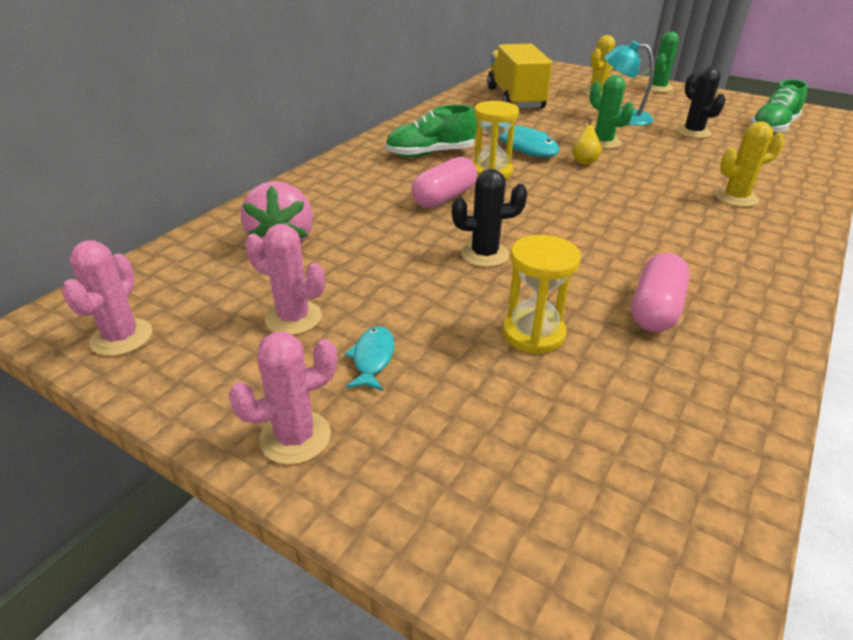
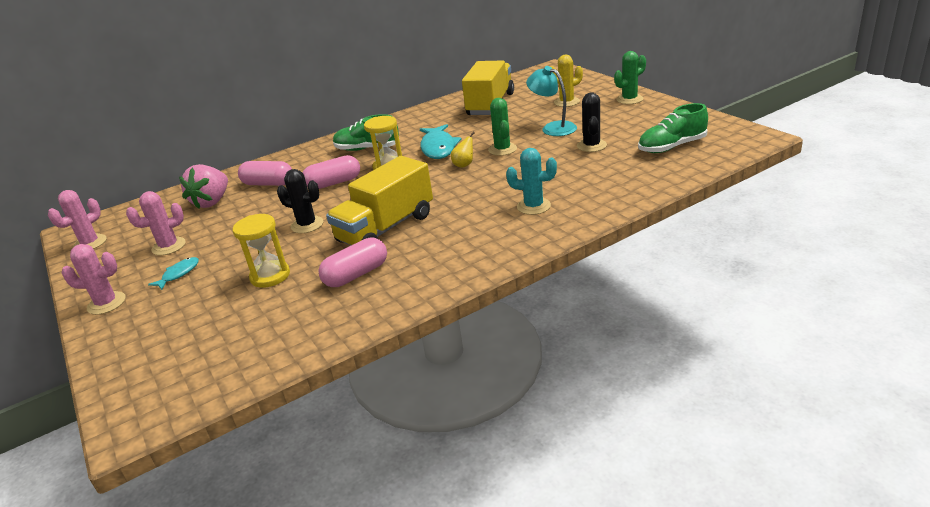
camera: 30 degrees right, 5 degrees down
pink cactus [245,224,325,335] -> pink cactus turned 75 degrees counterclockwise [126,191,186,255]
yellow cactus [715,121,784,207] -> turquoise cactus [506,148,557,215]
none -> pink capsule [238,161,292,186]
none -> yellow truck [326,156,433,246]

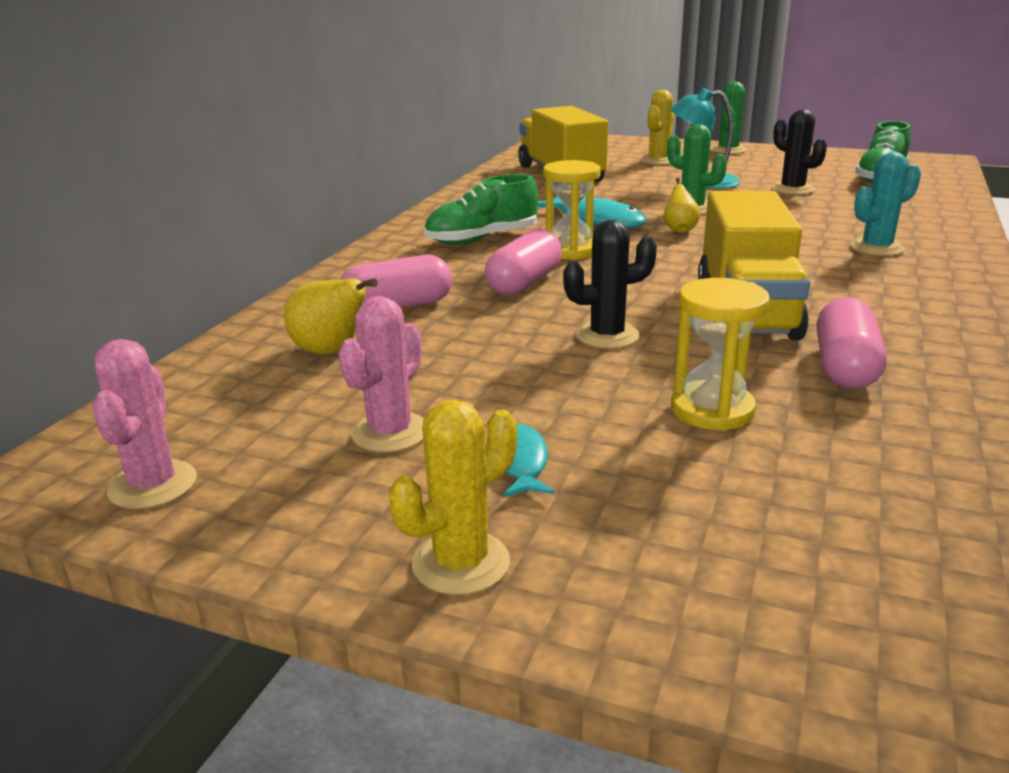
camera: 40 degrees left, 5 degrees down
pink cactus [62,244,126,315] -> yellow cactus [389,399,517,595]
pink strawberry [179,164,228,209] -> yellow pear [284,278,378,355]

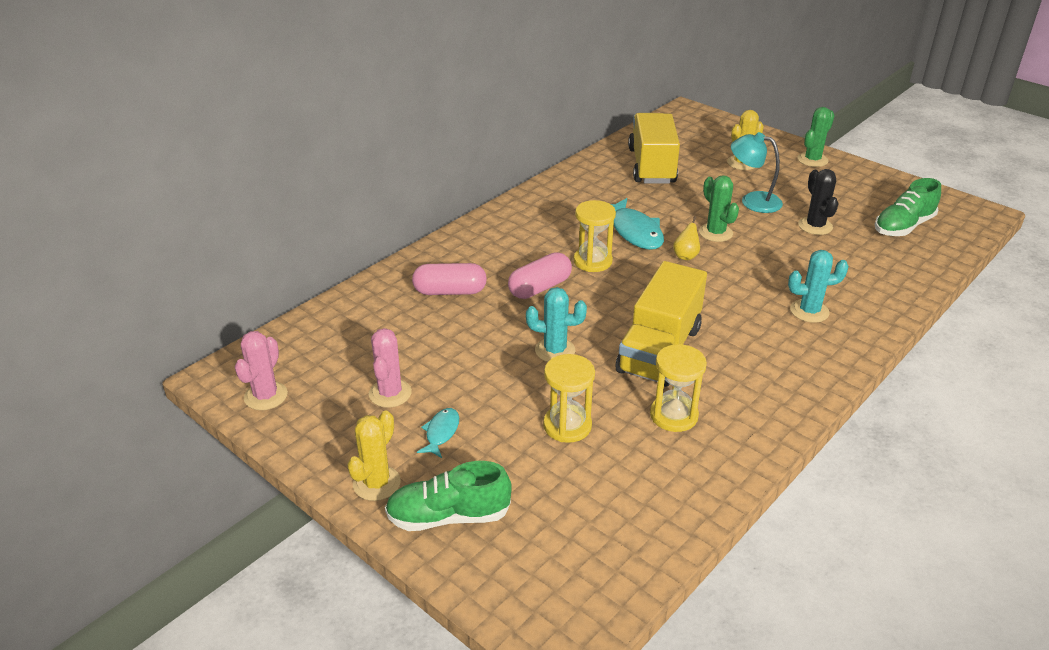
camera: 20 degrees right, 10 degrees up
yellow pear [284,278,378,355] -> none
pink cactus [338,296,424,452] -> pink cactus turned 45 degrees counterclockwise [369,328,412,408]
yellow cactus [389,399,517,595] -> yellow cactus turned 45 degrees counterclockwise [347,410,401,501]
green shoe [424,174,538,245] -> green shoe moved to [385,461,512,531]
black cactus [563,220,657,349] -> turquoise cactus [526,287,587,362]
pink capsule [817,297,887,389] -> yellow hourglass [650,344,707,432]

